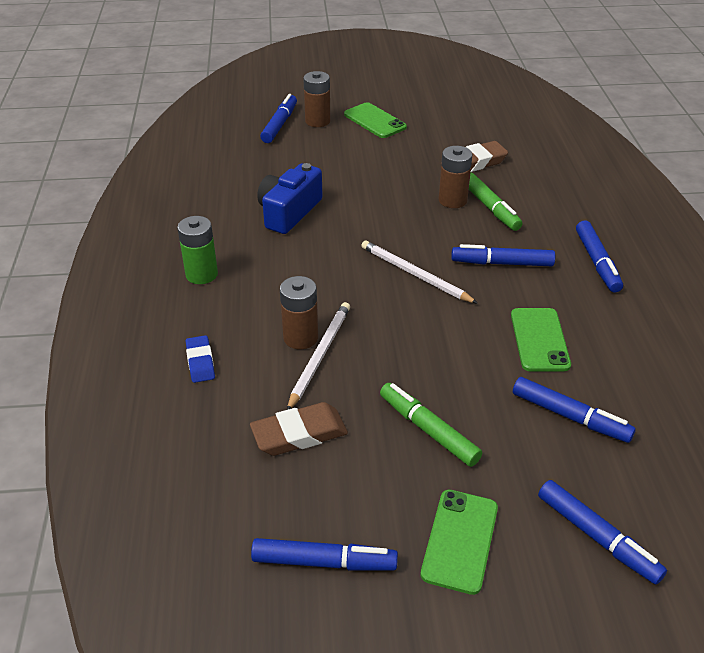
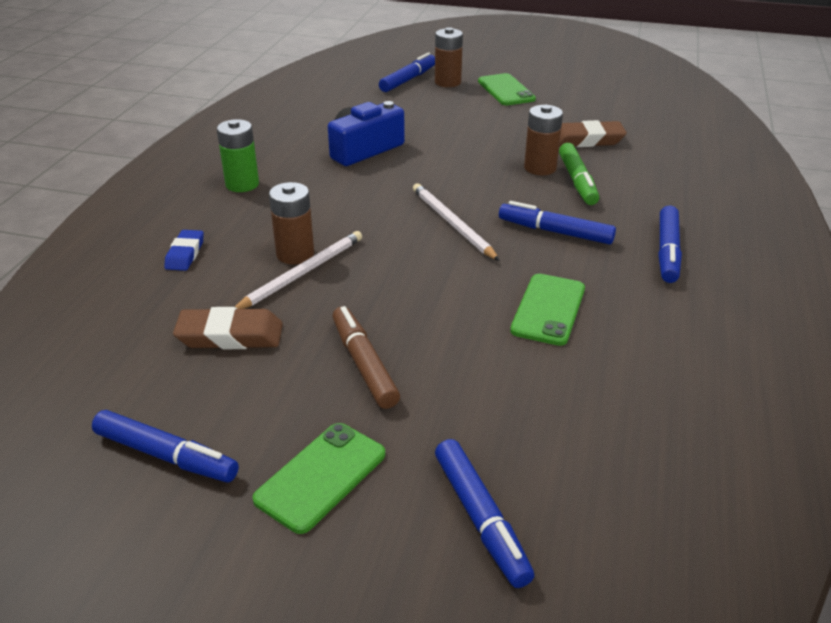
camera: 20 degrees right, 5 degrees down
green marker [380,383,482,467] -> brown marker [332,306,400,409]
blue marker [513,377,636,443] -> none

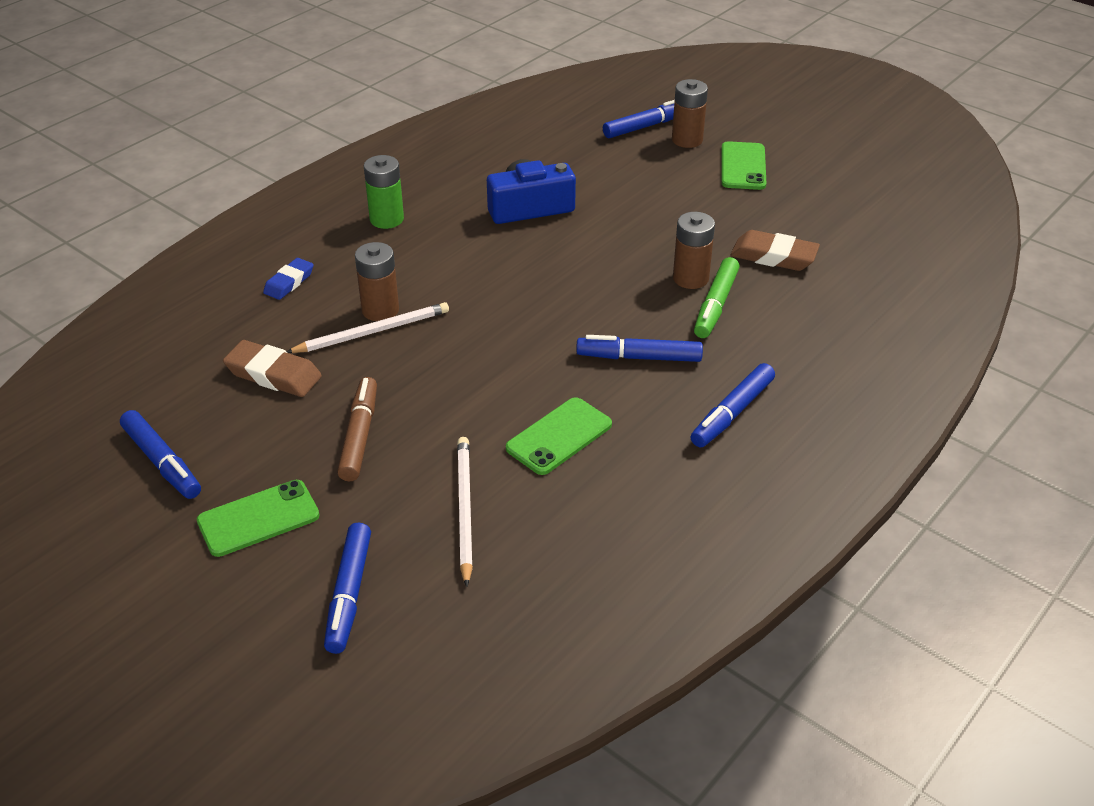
camera: 25 degrees right, 5 degrees up
white pencil [413,183,500,261] -> white pencil moved to [457,437,473,587]
blue marker [499,201,616,245] -> blue marker turned 45 degrees counterclockwise [576,335,703,362]

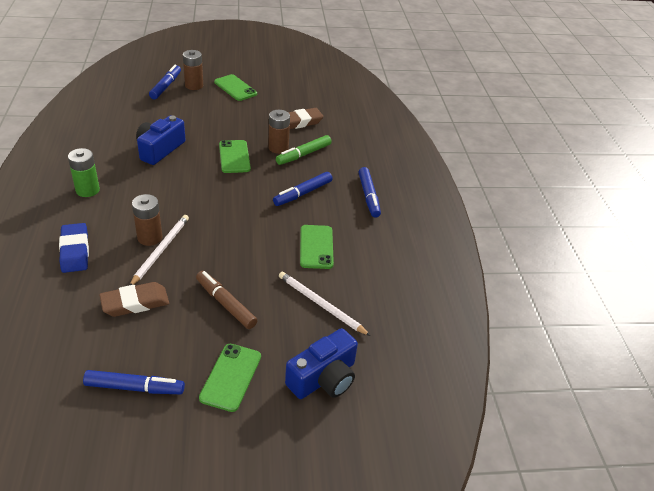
camera: 50 degrees left, 0 degrees up
blue eraser [263,258,314,300] -> blue eraser [59,223,89,273], size x1.54
blue marker [324,523,371,654] -> blue camera [285,328,358,399]
green marker [694,257,740,338] -> green marker turned 75 degrees clockwise [276,135,332,165]
none -> green phone [219,140,251,173]

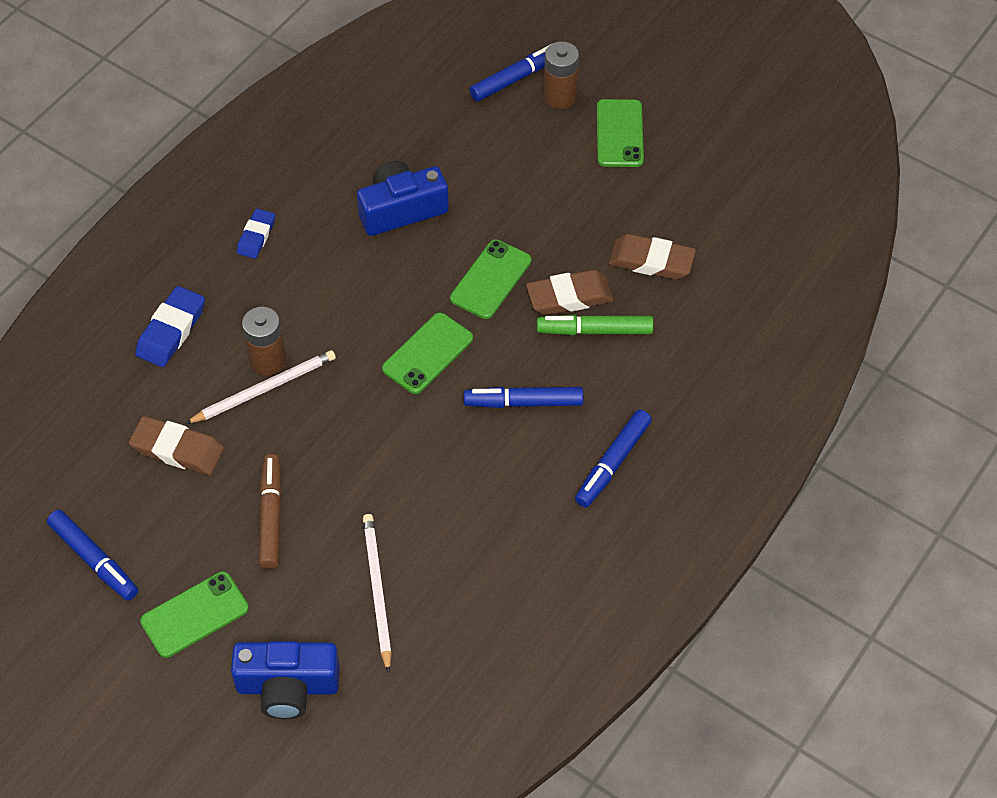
camera: 45 degrees right, 15 degrees up
green battery [68,148,100,197] -> blue eraser [237,209,275,259]
brown battery [268,110,290,154] -> brown eraser [526,270,614,315]
green phone [300,225,334,269] -> green phone moved to [382,313,473,394]

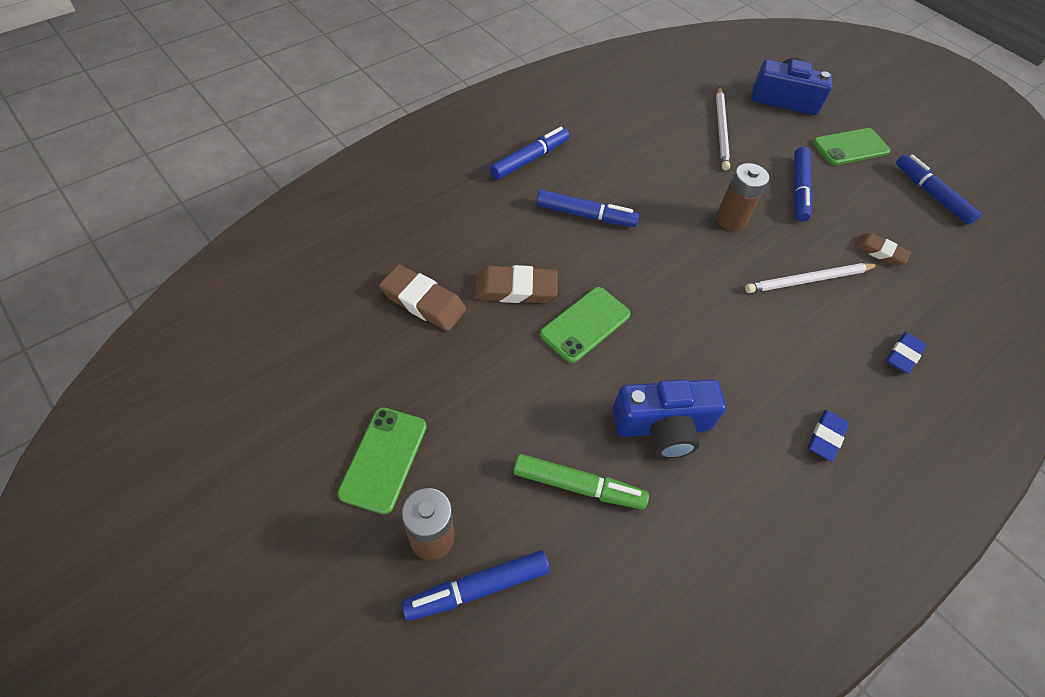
camera: 170 degrees left, 0 degrees up
brown eraser [129,416,224,475] -> brown eraser [855,233,911,266], size x0.65
blue eraser [135,286,205,367] -> blue eraser [886,332,927,374], size x0.65
brown battery [242,307,286,376] -> brown battery moved to [716,163,769,231]
brown marker [259,454,282,569] -> blue marker [793,147,813,222]
green phone [382,313,473,394] -> none
green marker [537,314,654,335] -> green marker moved to [513,454,649,510]

